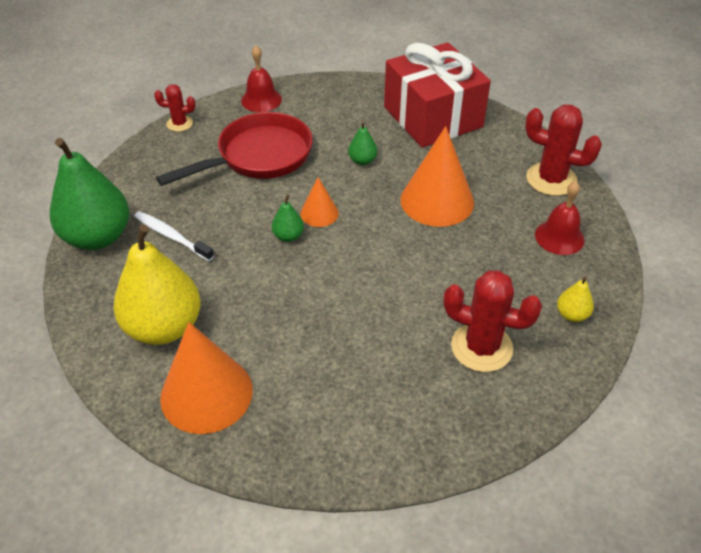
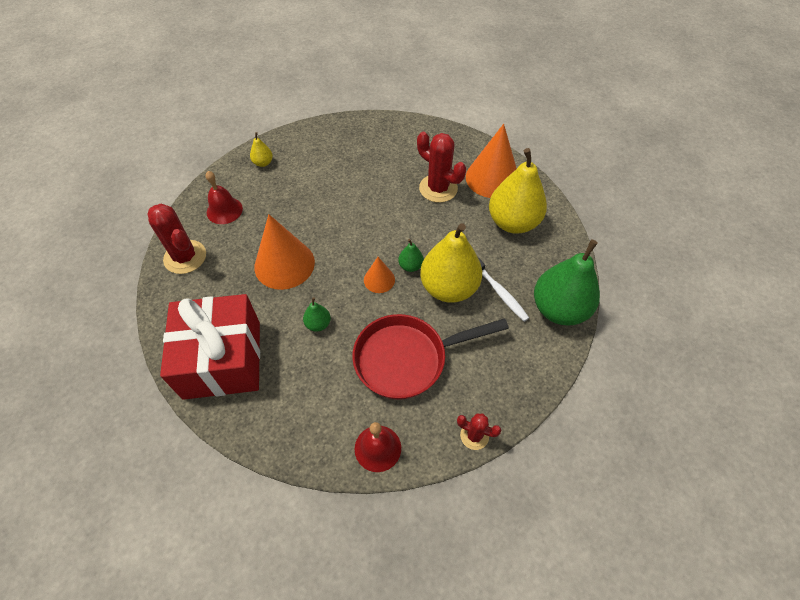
camera: 160 degrees left, 10 degrees up
red cactus [443,270,542,372] -> red cactus moved to [417,132,466,203]
none -> yellow pear [420,223,482,303]

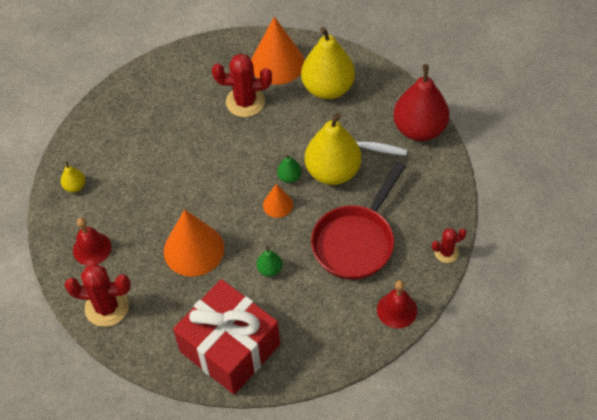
camera: 40 degrees left, 0 degrees up
green pear [534,240,600,326] -> red pear [393,64,449,141]

